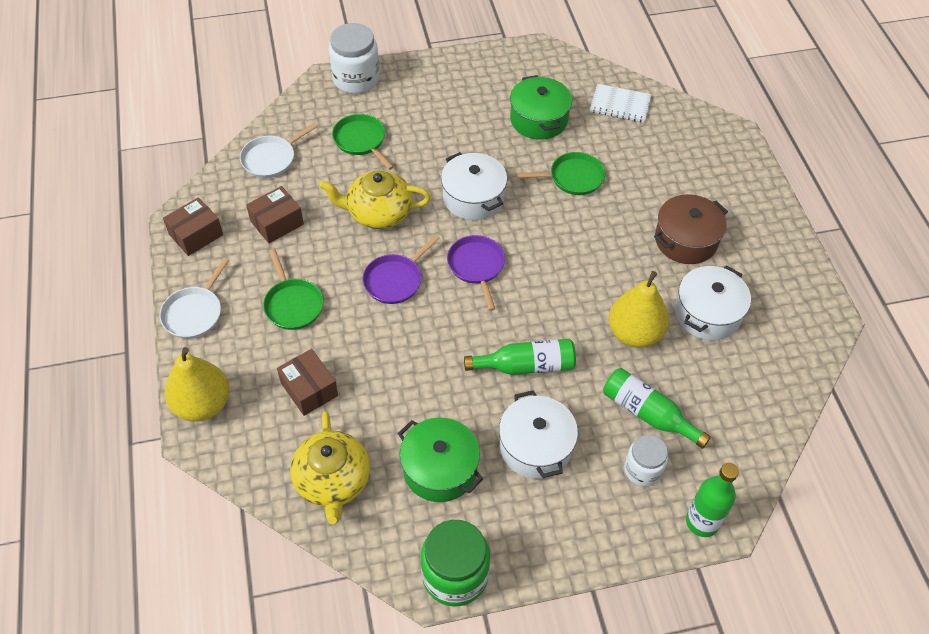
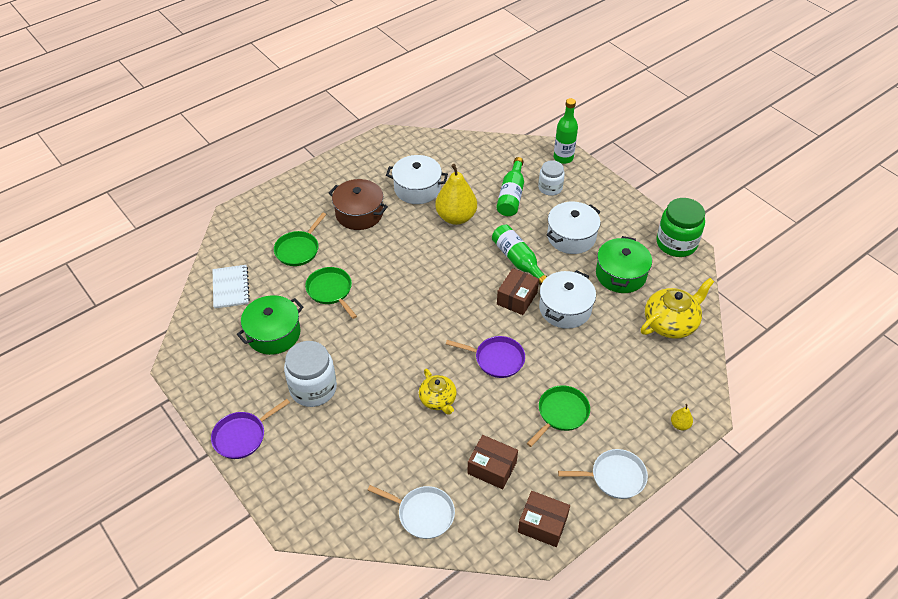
camera: 115 degrees left, 5 degrees down
yellow pear [165,347,229,422] -> yellow pear [671,404,693,430], size x0.43
brown box [277,349,338,416] -> brown box moved to [497,268,539,315]
yellow teapot [319,170,431,229] -> yellow teapot [419,368,457,415], size x0.63
white jar [329,23,380,94] -> white jar moved to [284,341,337,407]
green pan [332,114,394,170] -> green pan moved to [274,213,327,266]
white pot [441,152,507,220] -> white pot moved to [539,270,596,329]
purple pan [447,235,505,311] -> purple pan moved to [211,399,290,459]

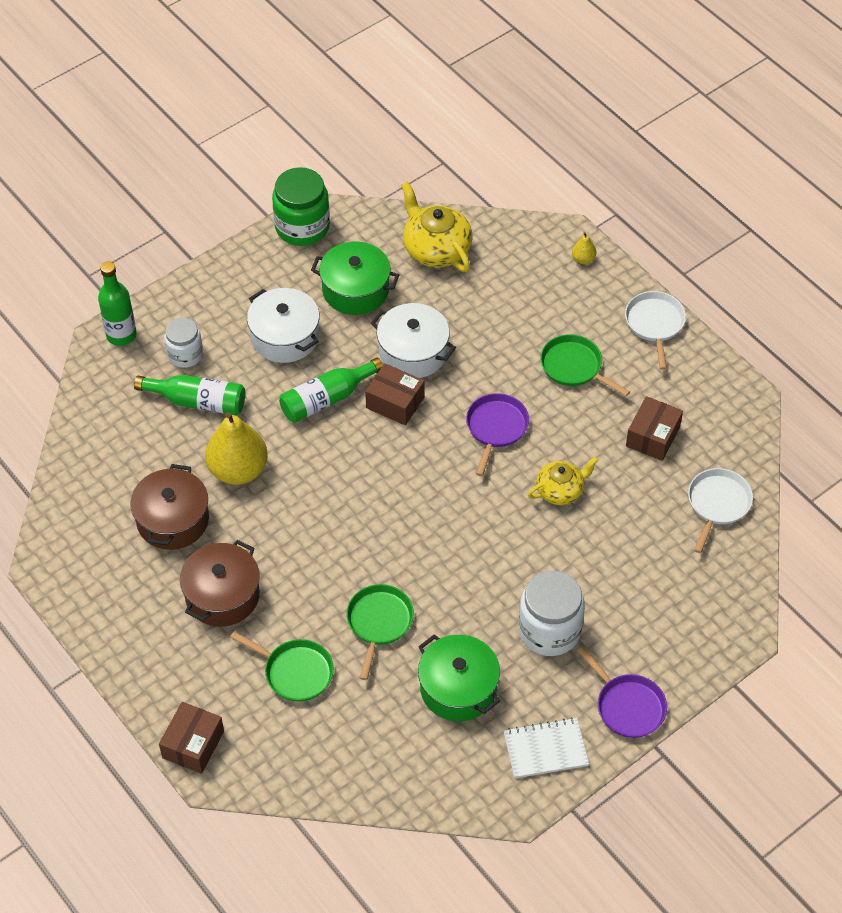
camera: 90 degrees left, 5 degrees up
white notebook [213,265,250,309] -> white notebook moved to [504,717,589,778]
green pan [305,267,357,319] -> green pan turned 135 degrees clockwise [346,584,414,680]
white pot [386,155,448,204] -> brown pot [130,464,209,550]
brown box [518,491,570,547] -> brown box moved to [159,702,224,774]

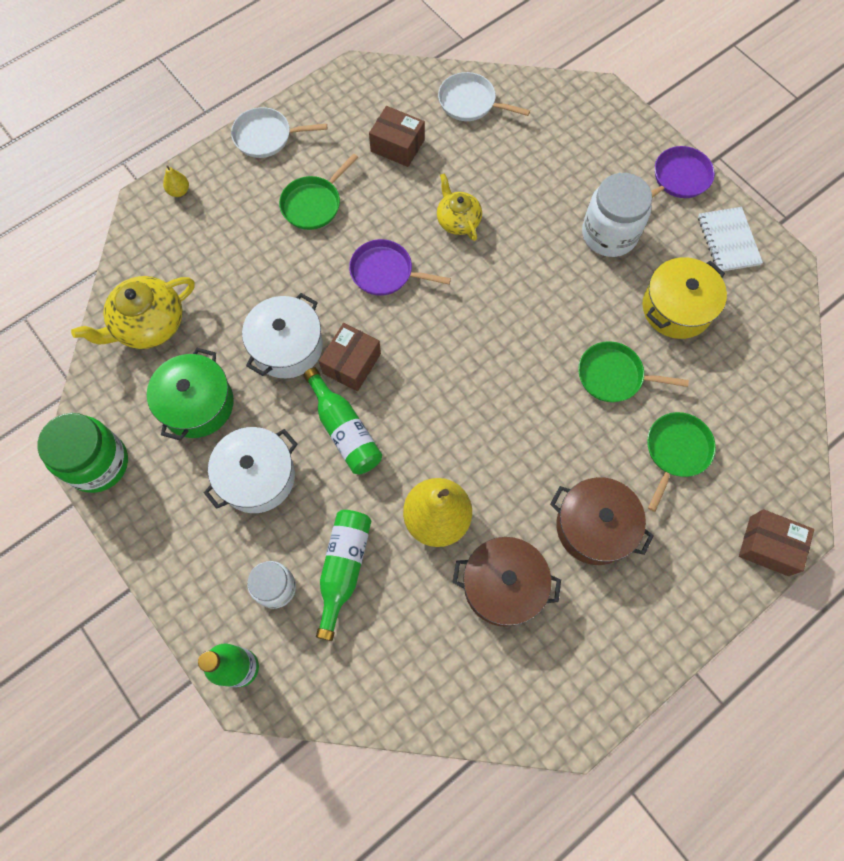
camera: 90 degrees left, 15 degrees up
green pot [418,634,500,721] -> yellow pot [642,257,727,339]

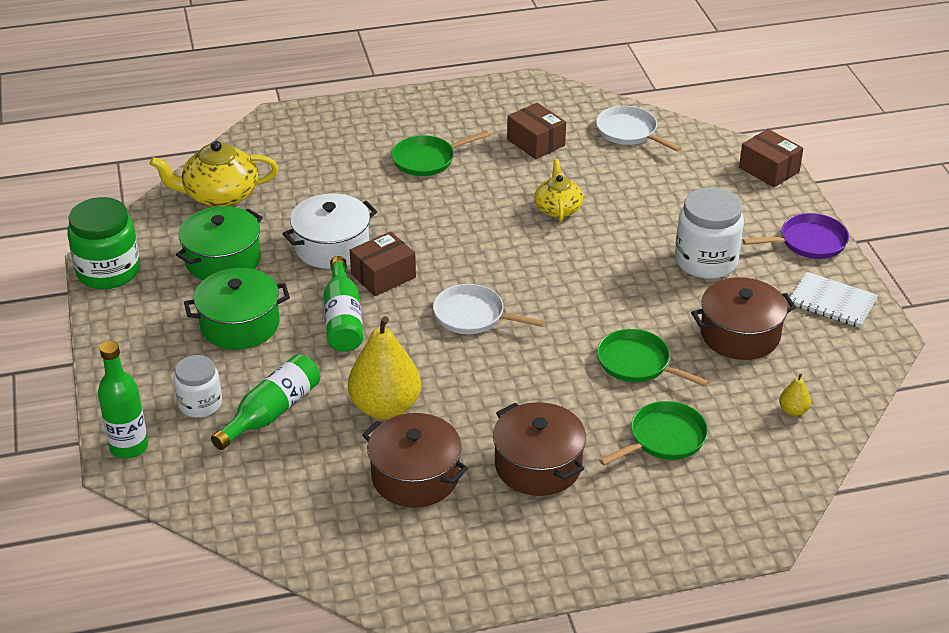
camera: 25 degrees right, 30 degrees down
yellow pear [163,165,189,197] -> yellow pear moved to [779,374,811,416]
white pot [204,427,298,513] -> green pot [184,268,290,349]
white pan [231,107,327,158] -> white pan moved to [433,284,545,334]
purple pan [349,239,451,296] -> none
yellow pot [642,257,727,339] -> brown pot [691,277,796,360]
white notebook [698,207,763,271] -> white notebook turned 75 degrees counterclockwise [790,272,878,328]
brown box [739,509,814,576] -> brown box moved to [739,129,803,187]

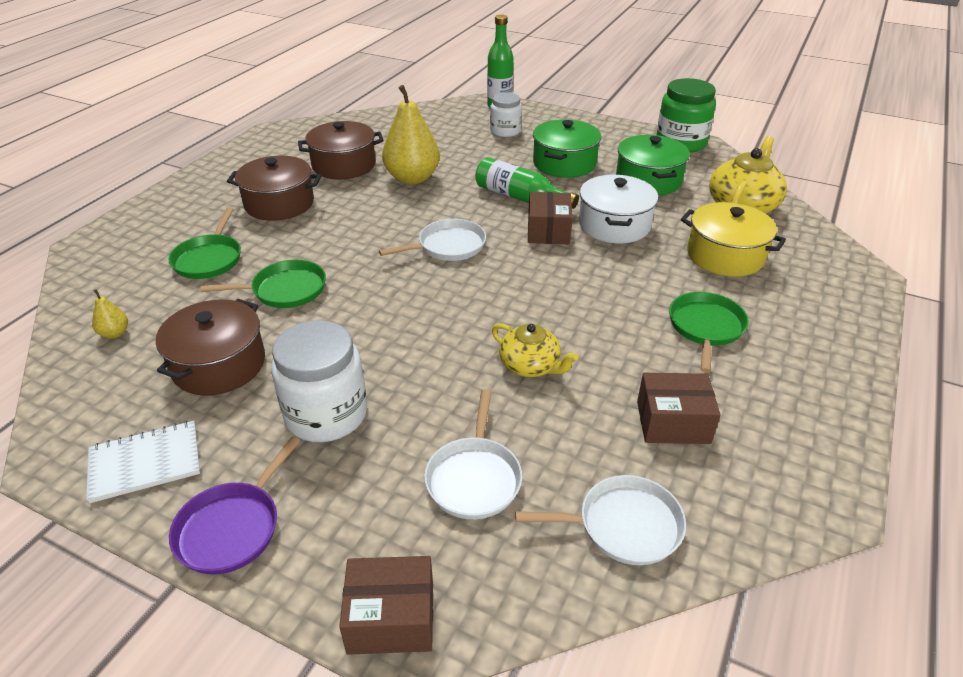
camera: 130 degrees right, 0 degrees up
green bottle [211,354,320,450] -> none
none -> white pan [424,390,522,519]
none -> yellow pot [681,202,786,277]

